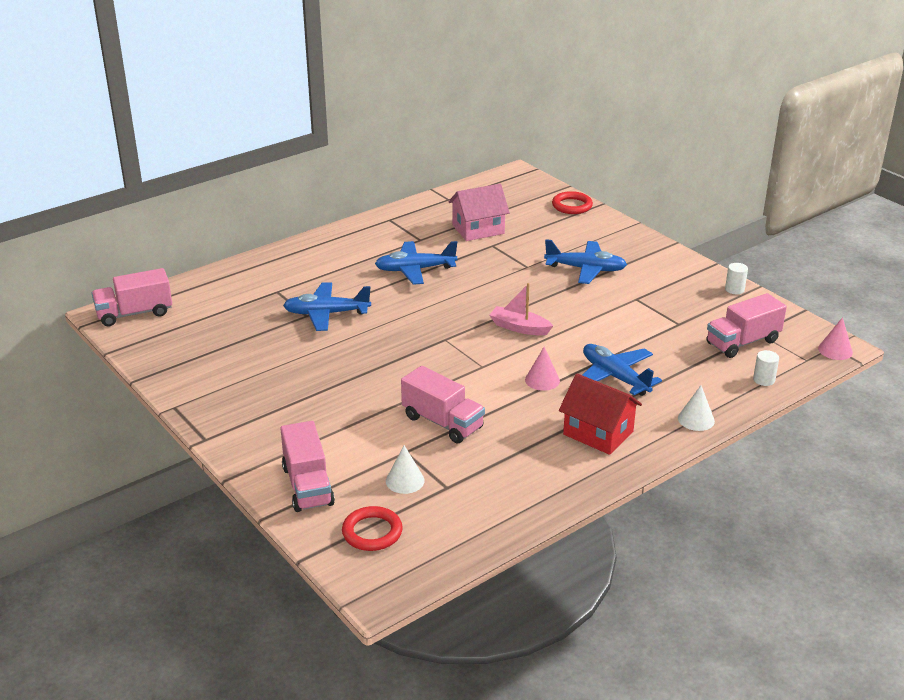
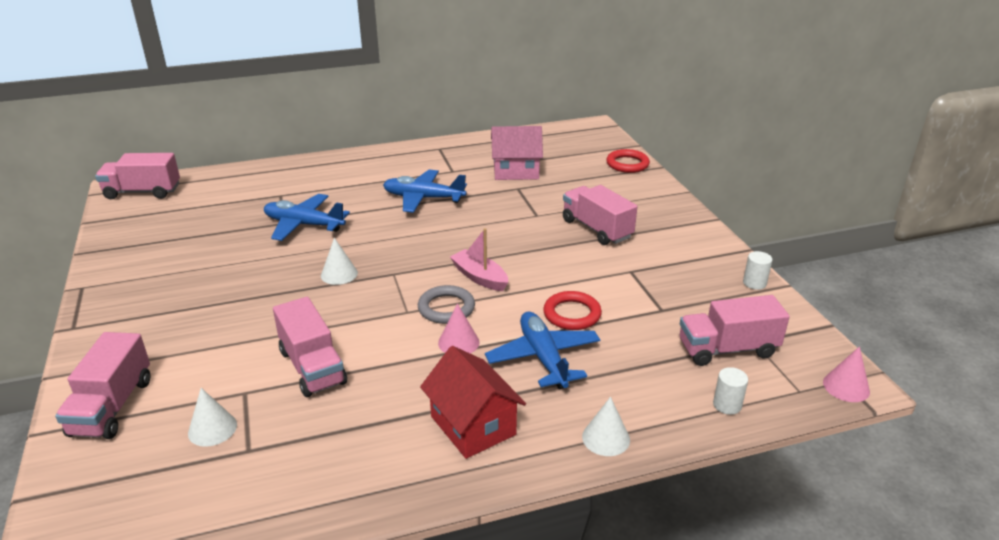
camera: 20 degrees right, 0 degrees up
red ring [342,506,403,551] -> red ring moved to [543,291,602,330]
blue plane [544,239,627,284] -> pink truck [563,185,638,245]
none -> white cone [321,238,358,285]
none -> grey ring [418,285,475,324]

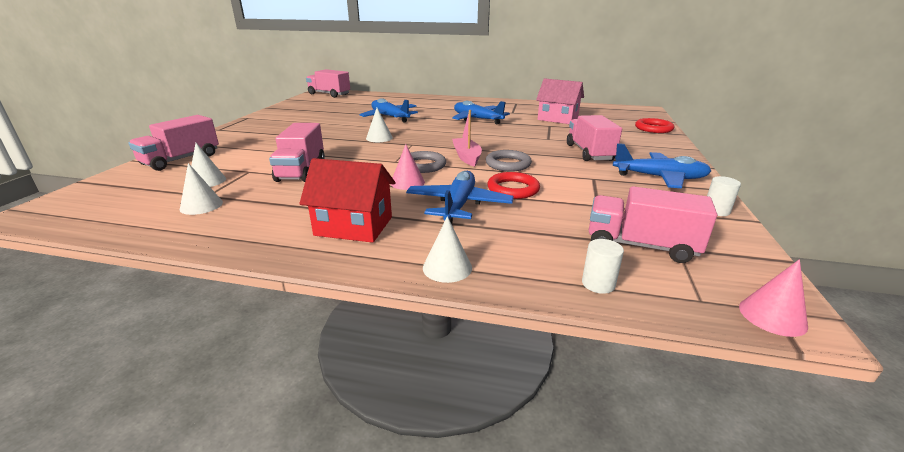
camera: 30 degrees right, 5 degrees down
red house [420,346,526,459] -> red house turned 75 degrees counterclockwise [299,158,395,243]
none -> white cone [179,163,223,215]
none -> grey ring [486,150,532,172]
none -> blue plane [613,143,711,189]

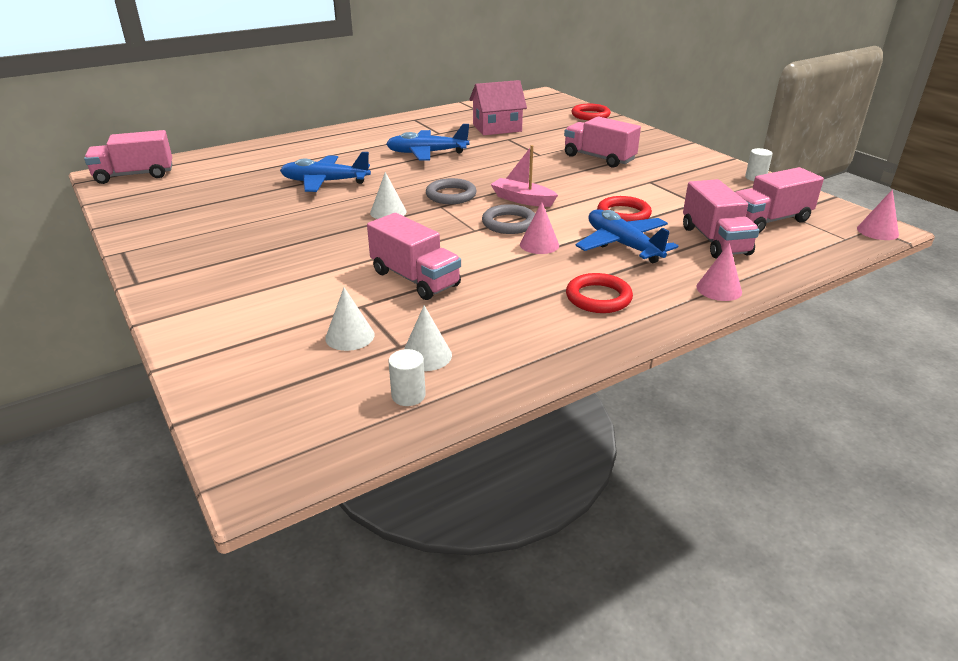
camera: 45 degrees left, 5 degrees up
pink truck [128,115,219,171] -> pink truck moved to [683,179,760,258]
red house [299,158,395,243] -> red ring [566,273,633,313]
white cone [423,216,472,283] -> pink cone [697,243,742,301]
grey ring [486,150,532,172] -> grey ring moved to [426,178,477,204]
white cylinder [582,239,624,294] -> white cylinder moved to [388,349,426,406]
blue plane [613,143,711,189] -> none

